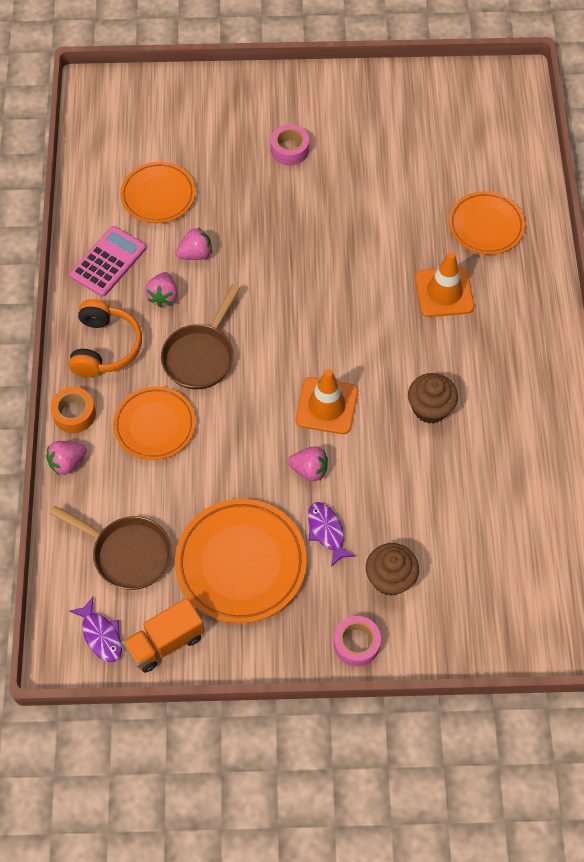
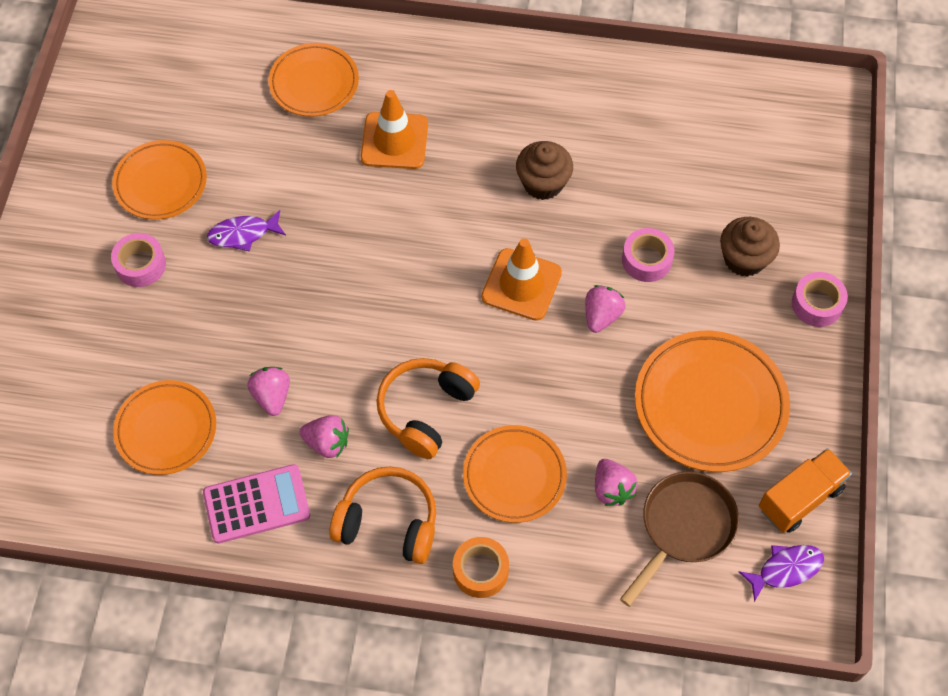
camera: 80 degrees left, 0 degrees up
pink strawberry [46,441,87,476] -> pink strawberry moved to [595,459,638,506]
pink calculator [70,226,146,297] -> pink calculator turned 120 degrees clockwise [203,464,310,543]
orange truck [123,598,205,673] -> orange truck turned 105 degrees counterclockwise [759,448,852,533]
brown pan [161,284,240,389] -> orange headphones [376,358,480,459]
purple fish [308,502,356,567] -> purple fish moved to [207,210,286,252]
none -> orange plate [112,140,207,220]
none -> pink tape [622,228,675,282]

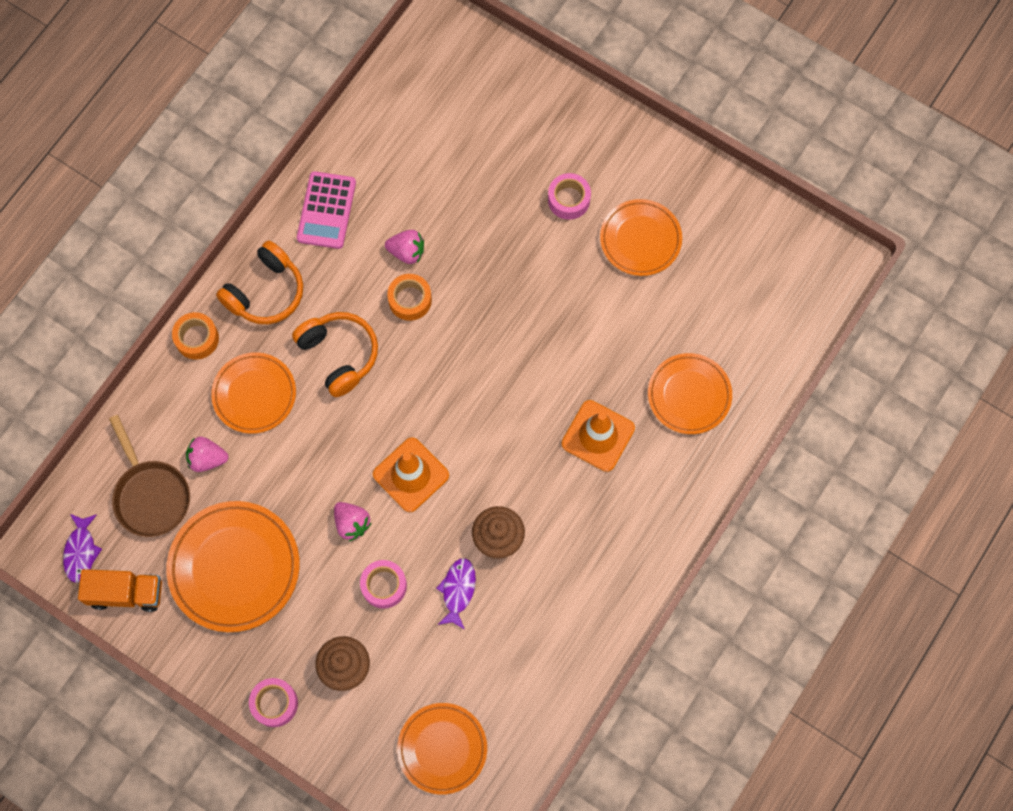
camera: 115 degrees right, 10 degrees up
orange plate [113,380,216,475] -> orange plate moved to [397,703,487,795]
purple fish [207,210,286,252] -> purple fish moved to [436,558,476,630]
pink strawberry [299,415,349,458] -> none
orange truck [759,448,852,533] -> orange truck turned 75 degrees counterclockwise [78,569,162,612]
none -> orange tape [387,274,432,321]

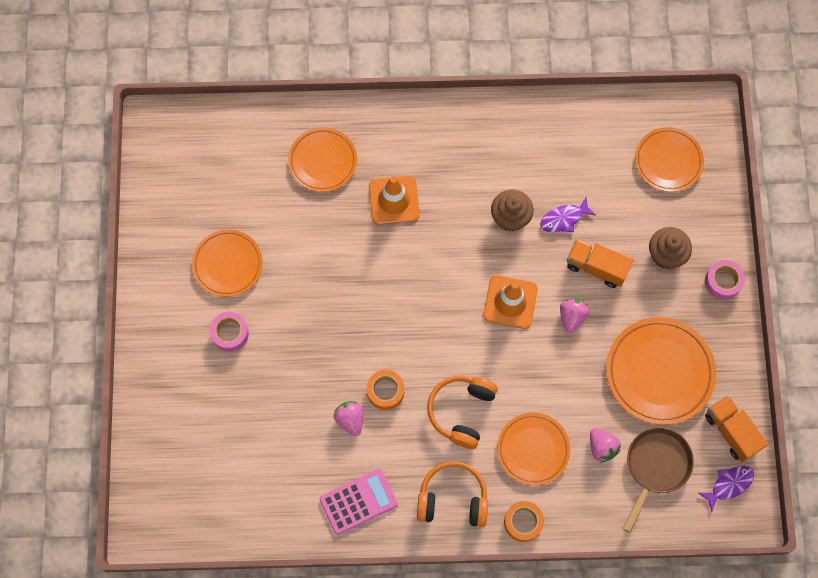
camera: 125 degrees left, 0 degrees up
pink tape [360,560,407,609] -> orange truck [567,239,634,288]

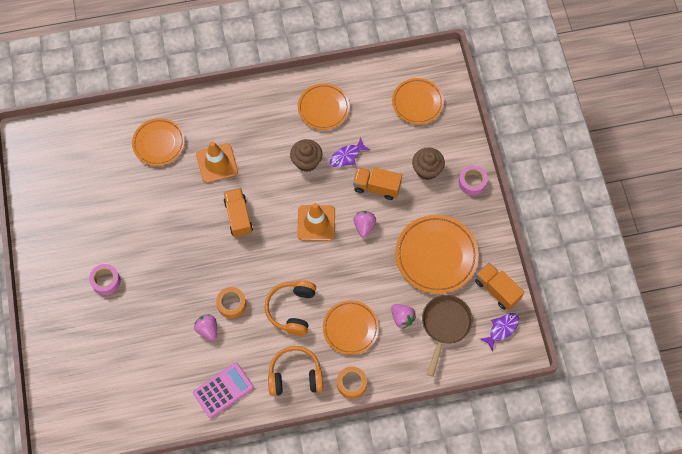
camera: 10 degrees left, 5 degrees down
orange plate [192,229,263,297] -> orange plate moved to [298,83,350,130]
none -> orange truck [224,188,253,238]

